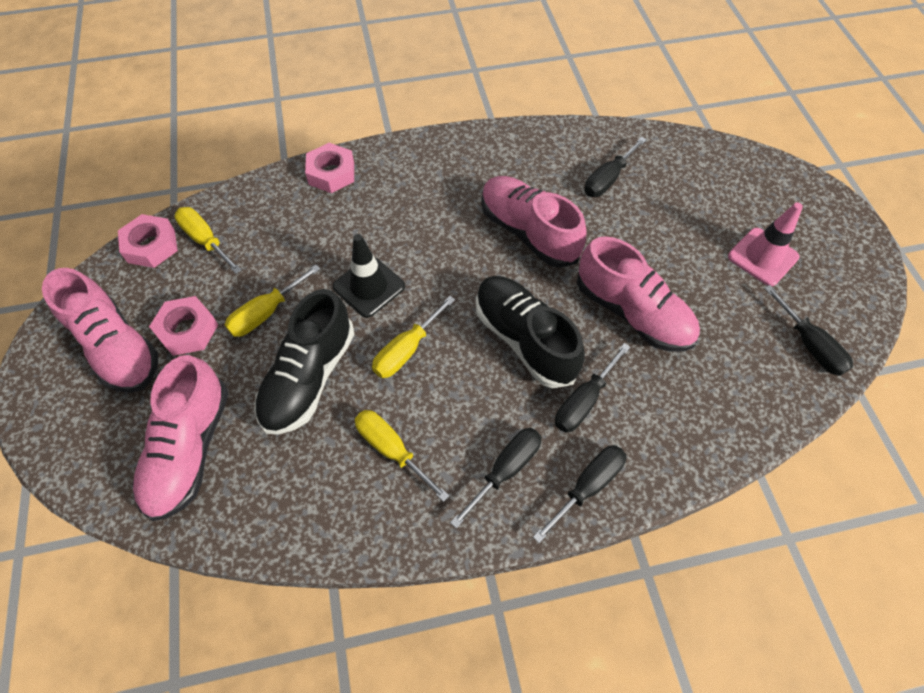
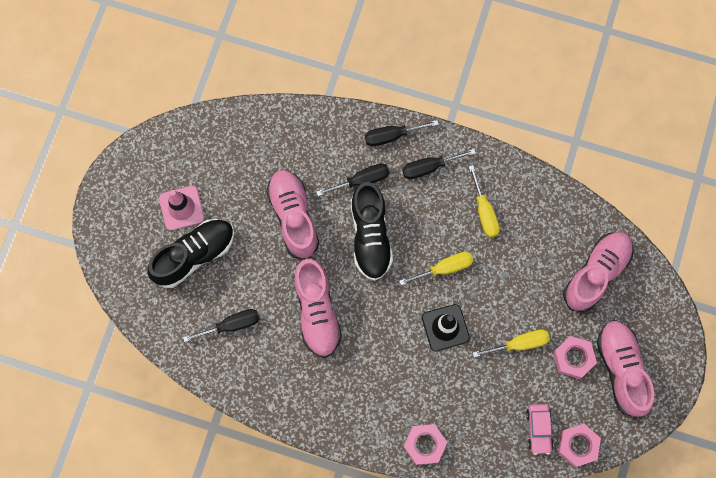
camera: 150 degrees left, 15 degrees up
yellow screwdriver [174,207,242,274] -> pink car [526,404,553,455]
black shoe [254,289,354,435] -> black shoe moved to [147,219,234,288]
black screwdriver [764,285,853,376] -> none

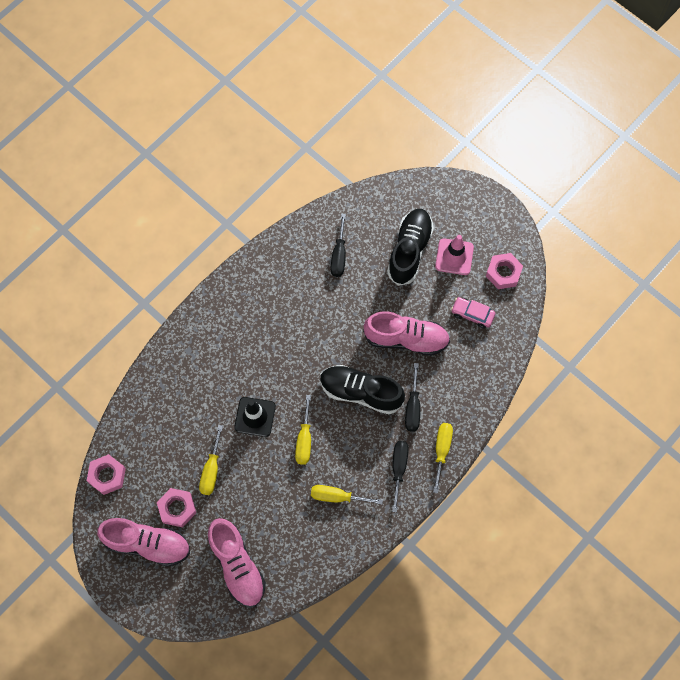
camera: 115 degrees right, 5 degrees down
black shoe [147,219,234,288] -> black shoe turned 150 degrees counterclockwise [387,209,434,286]
pink shoe [293,258,342,358] -> none
black screwdriver [365,120,439,146] -> yellow screwdriver [433,423,453,493]
pink nut [403,424,447,465] -> pink nut moved to [486,253,523,289]
pink car [526,404,553,455] -> pink car moved to [451,297,495,329]

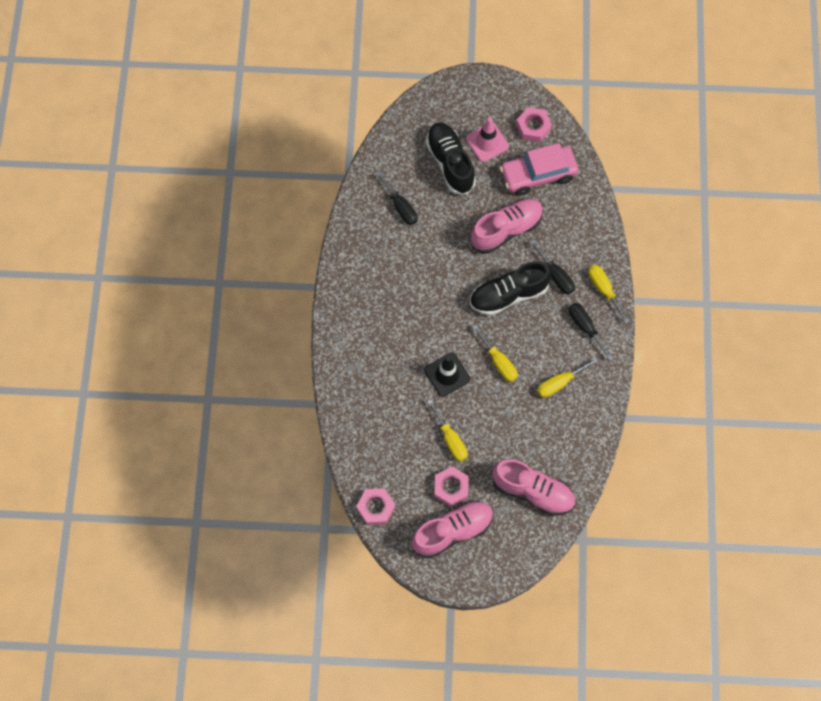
camera: 40 degrees left, 0 degrees up
pink car [451,297,495,329] -> pink car [500,143,578,196], size x1.84

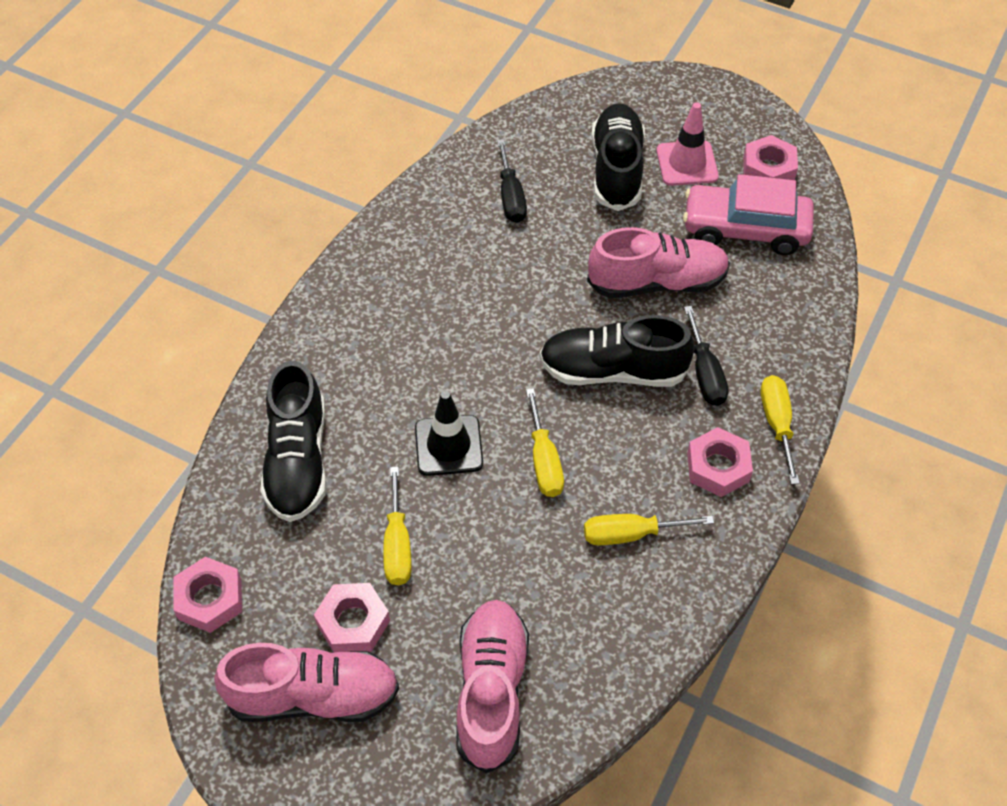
camera: 25 degrees right, 15 degrees down
pink shoe [492,459,576,516] -> pink shoe turned 135 degrees counterclockwise [456,600,529,773]
black screwdriver [569,303,613,360] -> pink nut [687,427,753,497]
none -> black shoe [260,361,326,522]

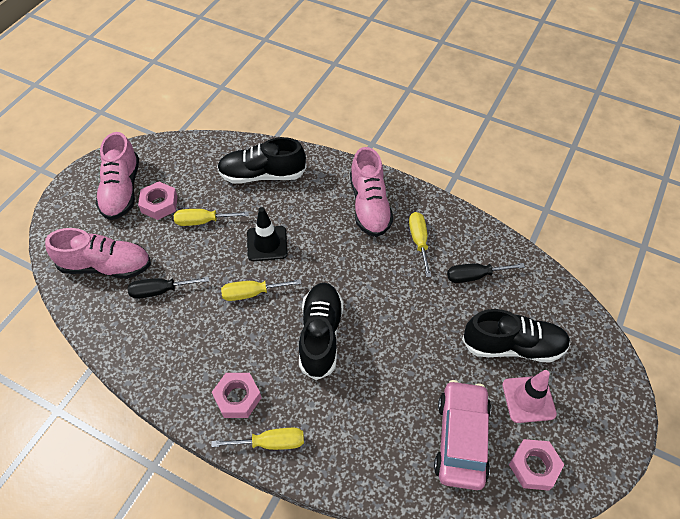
camera: 90 degrees right, 0 degrees up
pink nut [173,557,242,633] -> none
yellow screwdriver [584,514,714,546] -> yellow screwdriver moved to [409,212,432,277]
pink shoe [587,227,730,298] -> pink shoe moved to [350,147,393,237]
black screwdriver [684,306,728,406] -> black screwdriver moved to [128,277,209,299]

